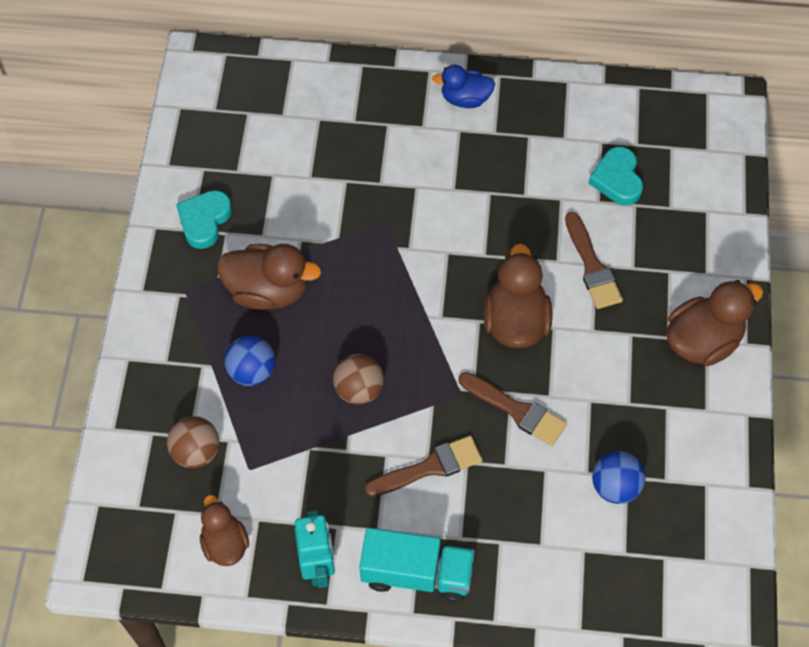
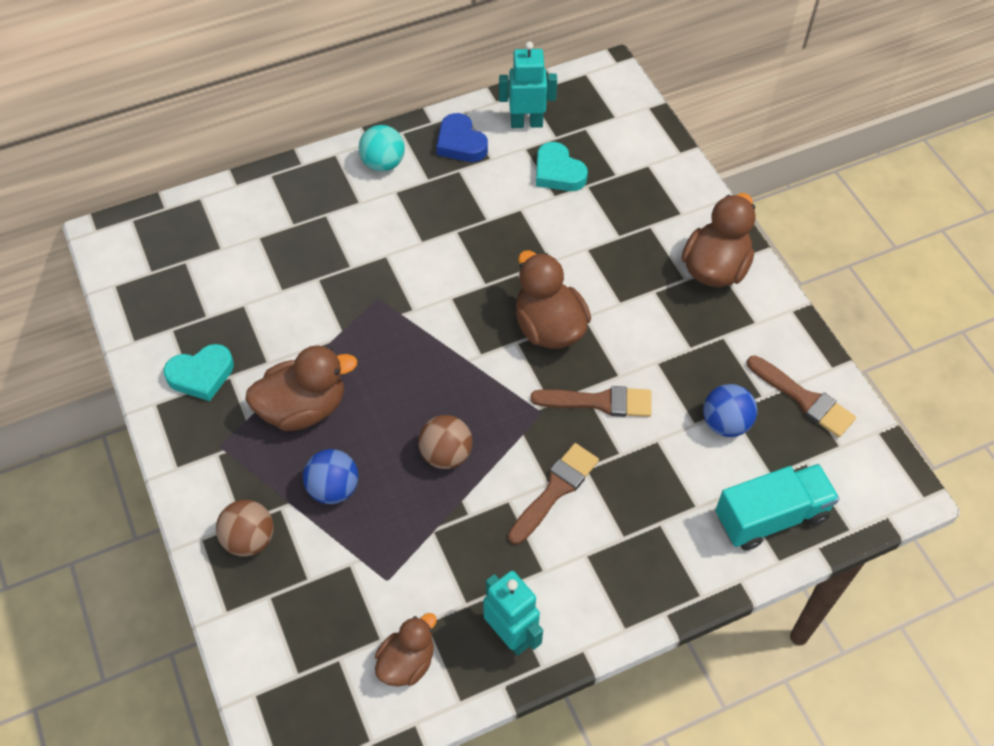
camera: 30 degrees left, 5 degrees down
brown ball [167,416,219,468] -> brown ball moved to [216,500,274,557]
turquoise heart [176,190,232,249] -> turquoise heart turned 105 degrees counterclockwise [164,344,234,401]
brown duck [200,495,249,566] -> brown duck turned 90 degrees clockwise [375,613,437,687]
turquoise truck [360,528,475,603] -> turquoise truck moved to [716,464,840,551]
blue duck [432,65,495,108] -> turquoise ball [359,125,405,172]
brown brush [565,212,623,309] -> brown brush moved to [747,356,856,437]
none -> blue heart [436,113,488,162]
none -> turquoise robot [499,41,557,128]

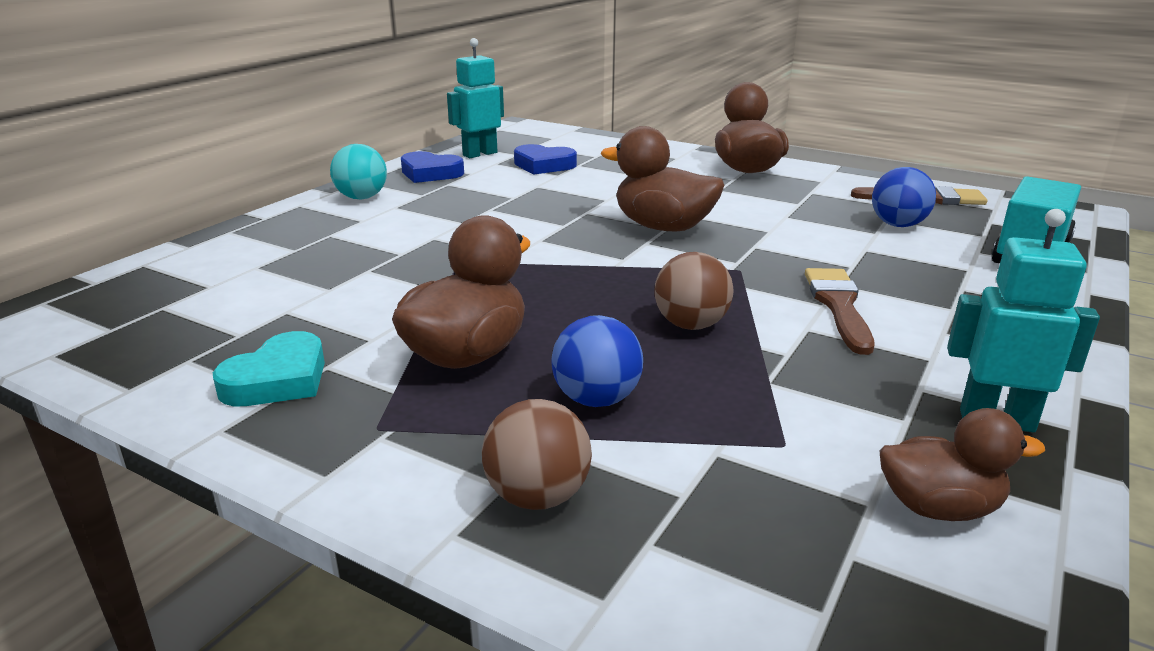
camera: 35 degrees left, 30 degrees down
brown duck [375,613,437,687] -> brown duck turned 90 degrees clockwise [880,408,1045,521]
brown brush [530,386,652,417] -> none
turquoise heart [536,142,588,191] -> blue heart [514,144,577,175]

